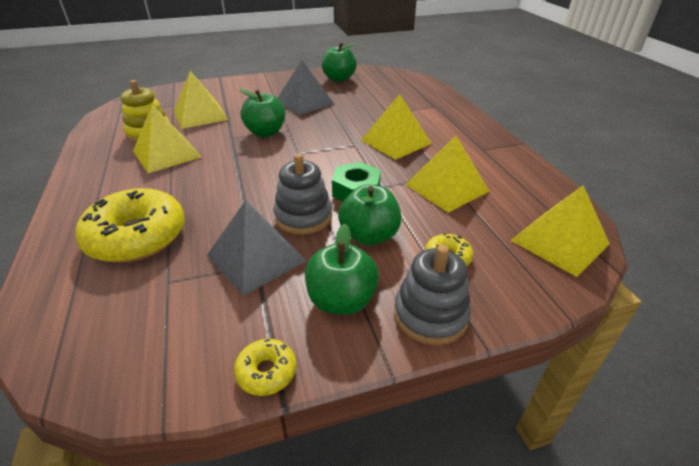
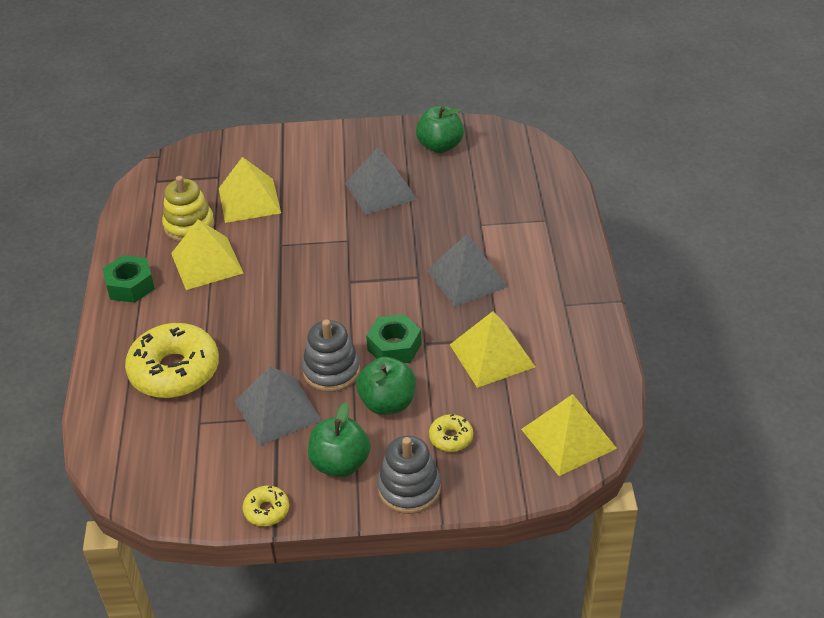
camera: 15 degrees right, 5 degrees up
green apple [239,89,285,137] -> none
yellow pyramid [361,94,432,160] -> grey pyramid [427,234,508,307]
none -> green nut [103,255,155,303]

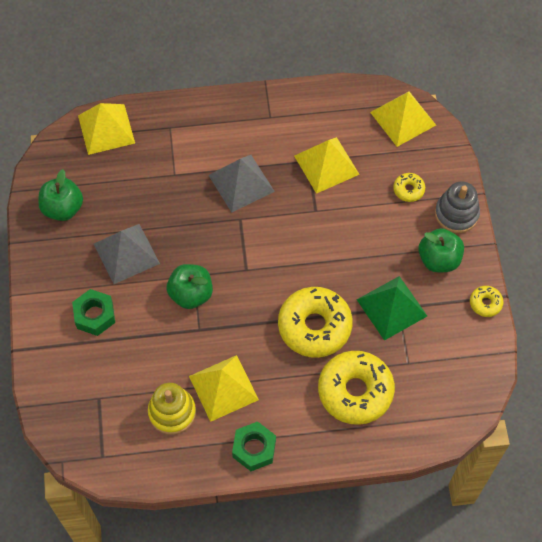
camera: 95 degrees left, 20 degrees up
yellow pyramid [219,157,281,223] -> yellow pyramid moved to [78,103,135,155]
grey pyramid [235,366,322,446] -> green pyramid [357,276,427,341]
grey stacking toy [302,319,360,392] -> none
green apple [356,357,416,415] -> green apple moved to [167,264,213,309]
green nut [366,314,422,363] -> green nut moved to [72,289,115,336]
none -> yellow donut [278,287,353,358]

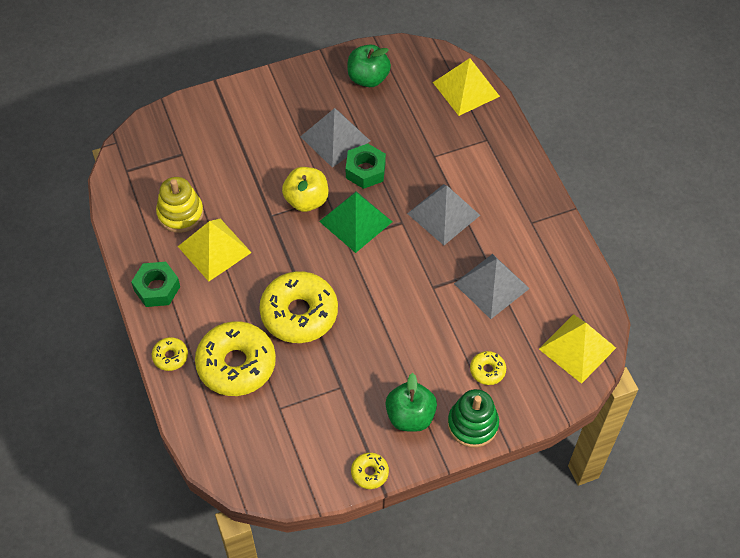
camera: 75 degrees right, 5 degrees down
green nut [72,289,115,336] -> green nut moved to [346,144,386,189]
green apple [167,264,213,309] -> yellow apple [282,167,328,212]
yellow pyramid [294,137,360,194] -> grey pyramid [454,254,530,319]
green pyramid [357,276,427,341] -> green pyramid moved to [319,191,392,253]
grey stacking toy [435,181,480,233] -> green stacking toy [448,389,499,448]
none -> yellow donut [152,337,188,371]

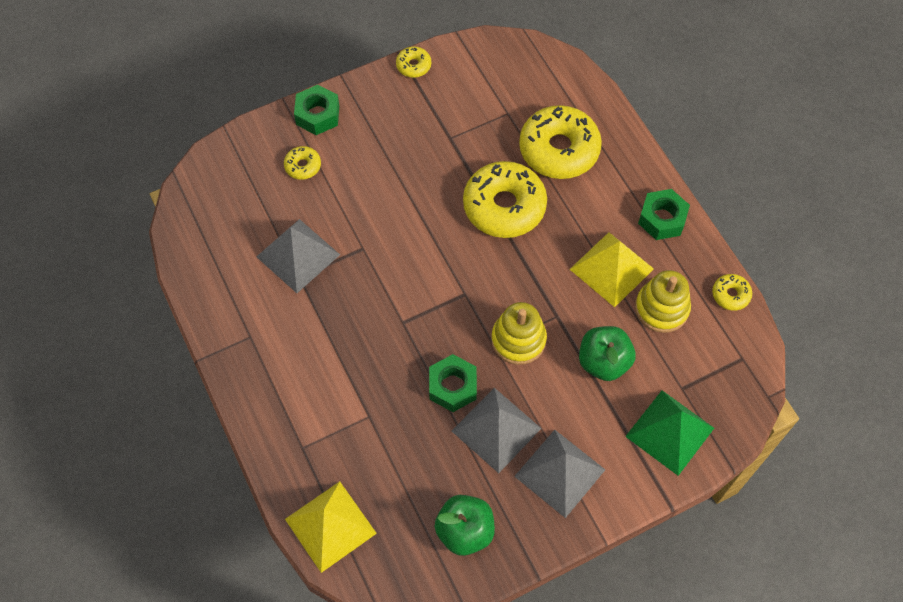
camera: 175 degrees right, 5 degrees up
yellow donut [152,337,188,371] -> yellow donut moved to [712,274,752,311]
yellow apple [282,167,328,212] -> yellow stacking toy [491,302,547,365]
green pyramid [319,191,392,253] -> green pyramid moved to [625,390,714,476]
green apple [385,373,437,432] -> green apple moved to [579,326,636,381]
grey pyramid [407,184,480,245] -> grey pyramid moved to [514,430,605,518]
green stacking toy [448,389,499,448] -> green nut [294,85,339,135]
yellow pyramid [539,314,616,384] -> none

